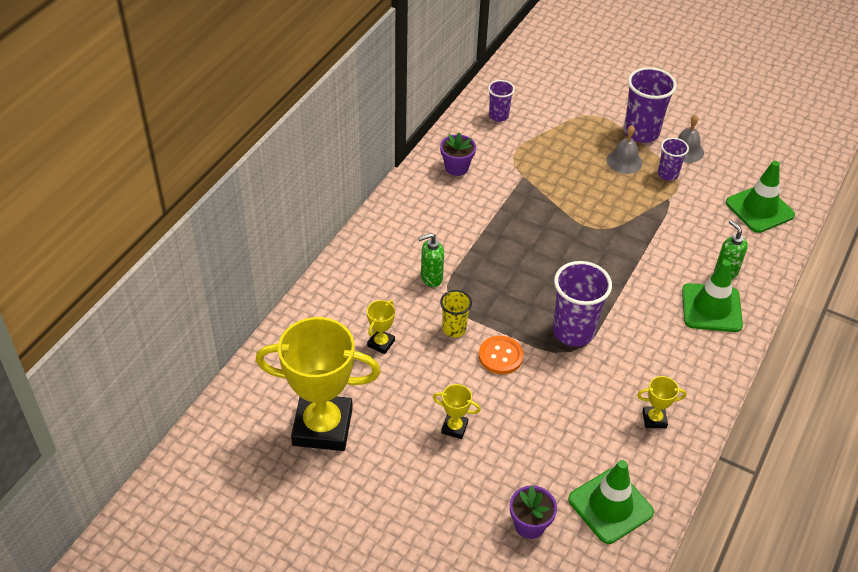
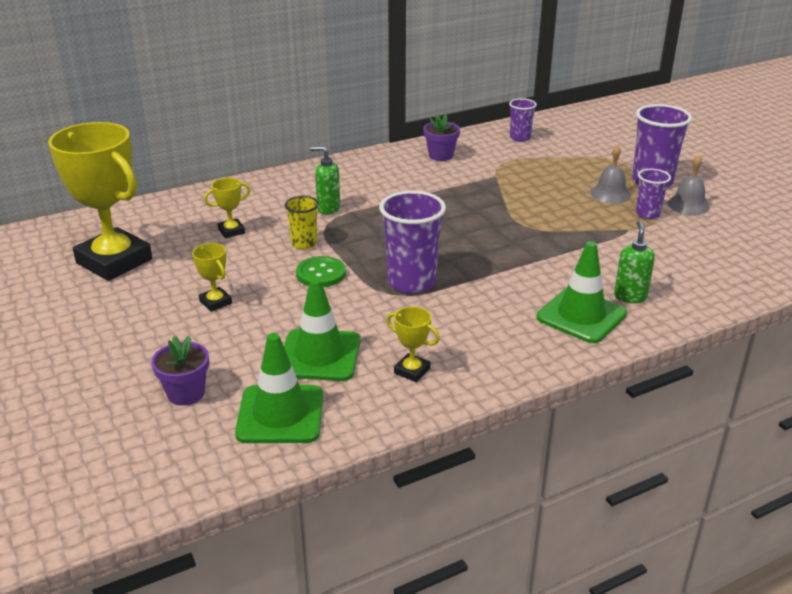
camera: 35 degrees right, 15 degrees down
orange button [479,336,524,374] -> green button [296,256,346,287]
green traffic cone [726,161,795,233] -> green traffic cone moved to [284,278,360,381]

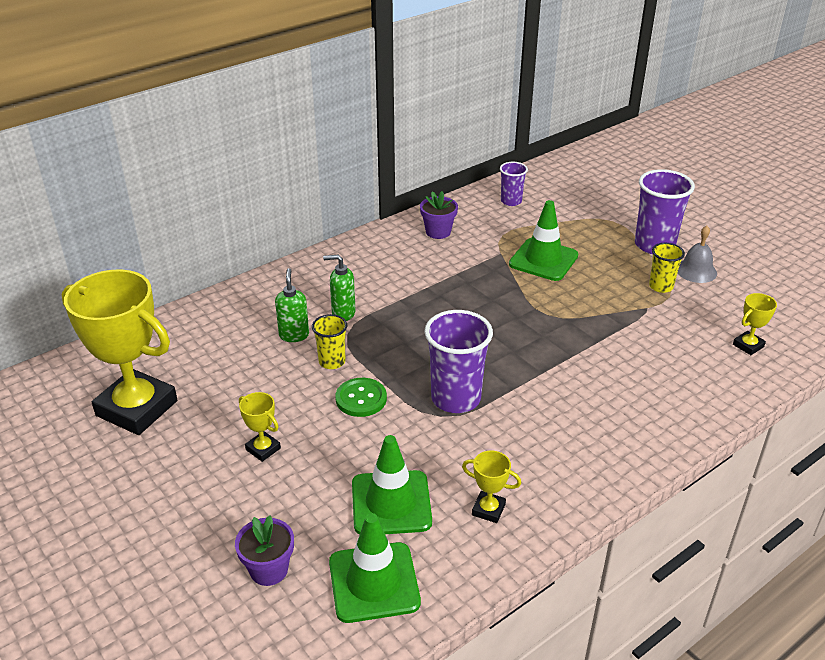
camera: 10 degrees left, 5 degrees up
yellow trophy [204,178,251,238] -> yellow trophy moved to [733,293,777,355]
green traffic cone [536,241,627,343] -> green traffic cone moved to [509,200,578,281]
grey bell [590,145,631,204] -> none
green soap dispenser [614,221,655,303] -> green soap dispenser moved to [275,268,309,342]
purple cup [636,169,671,219] -> yellow cup [649,243,685,293]

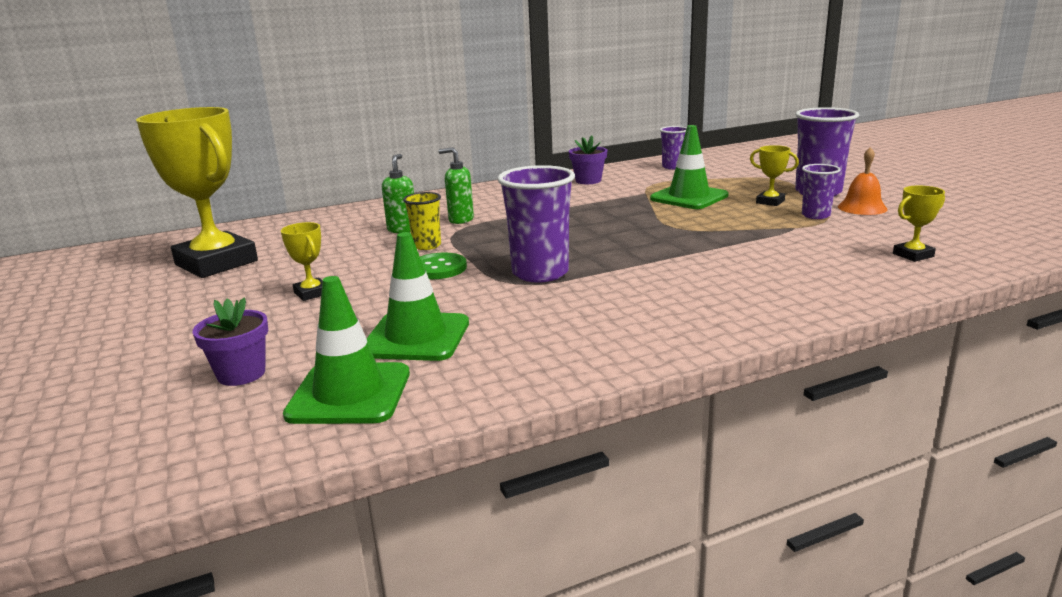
camera: 15 degrees right, 15 degrees down
yellow trophy [462,450,521,523] -> yellow trophy moved to [750,145,799,206]
yellow cup [649,243,685,293] -> purple cup [802,164,841,219]
grey bell [677,226,717,283] -> orange bell [838,147,887,215]

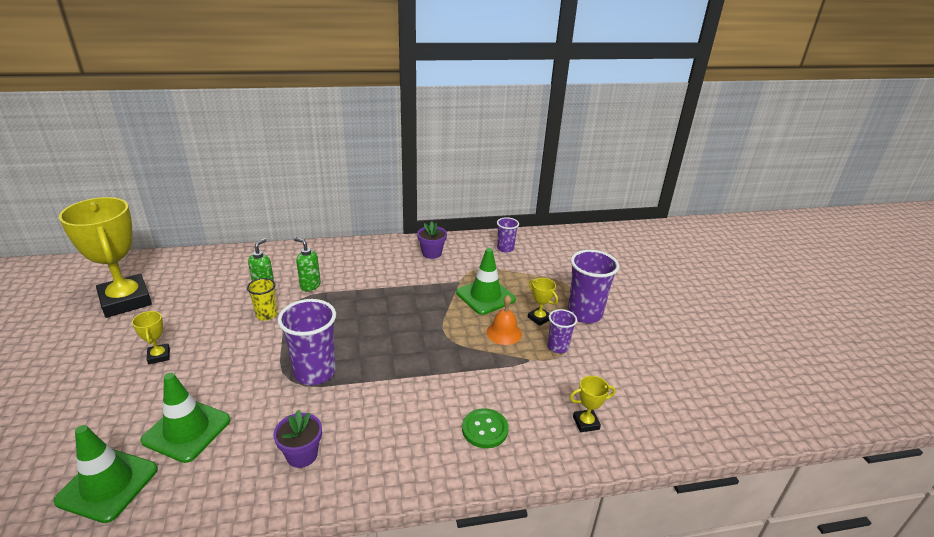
camera: 10 degrees right, 10 degrees up
purple flower pot [192,297,268,386] -> purple flower pot moved to [273,410,322,468]
green button [420,252,467,279] -> green button moved to [462,408,509,448]
orange bell [838,147,887,215] -> orange bell moved to [486,295,522,345]

